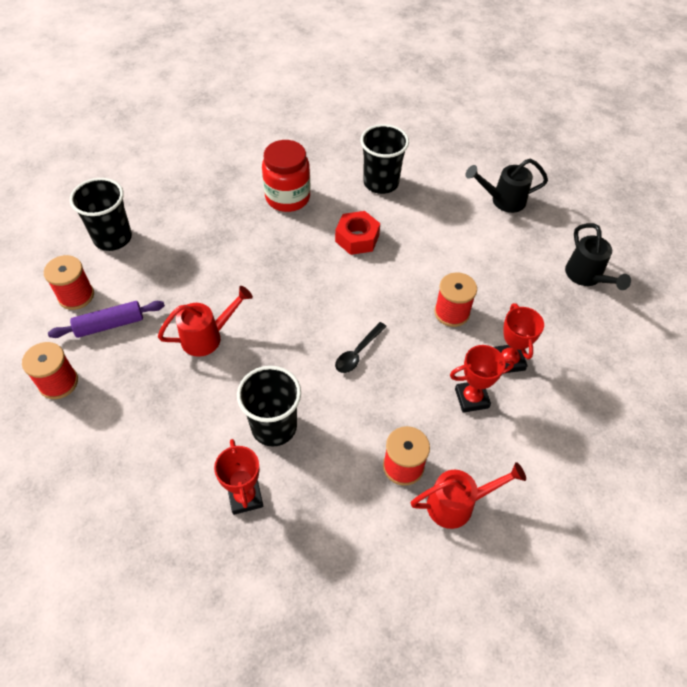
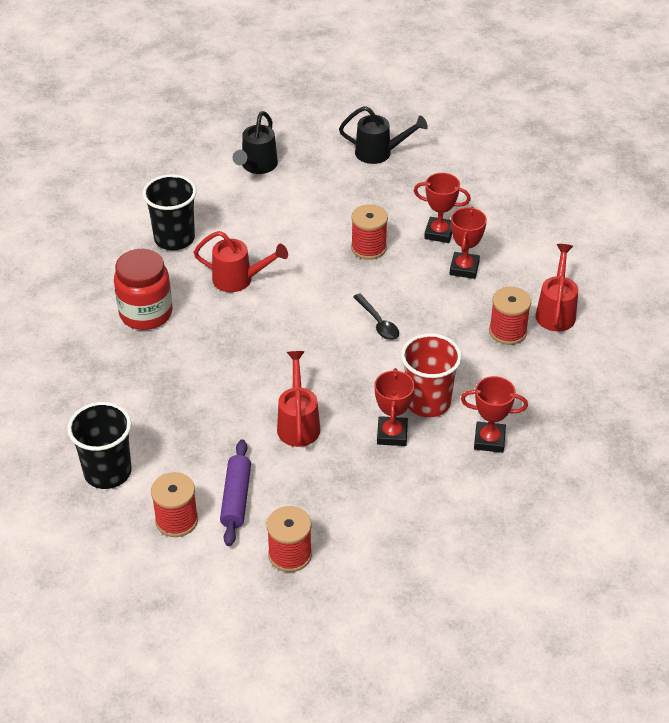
camera: 65 degrees left, 10 degrees down
black cup [237,366,301,447] -> red cup [401,333,462,417]
red nut [335,211,380,255] -> red watering can [193,231,288,292]
none -> red trophy [374,368,415,446]

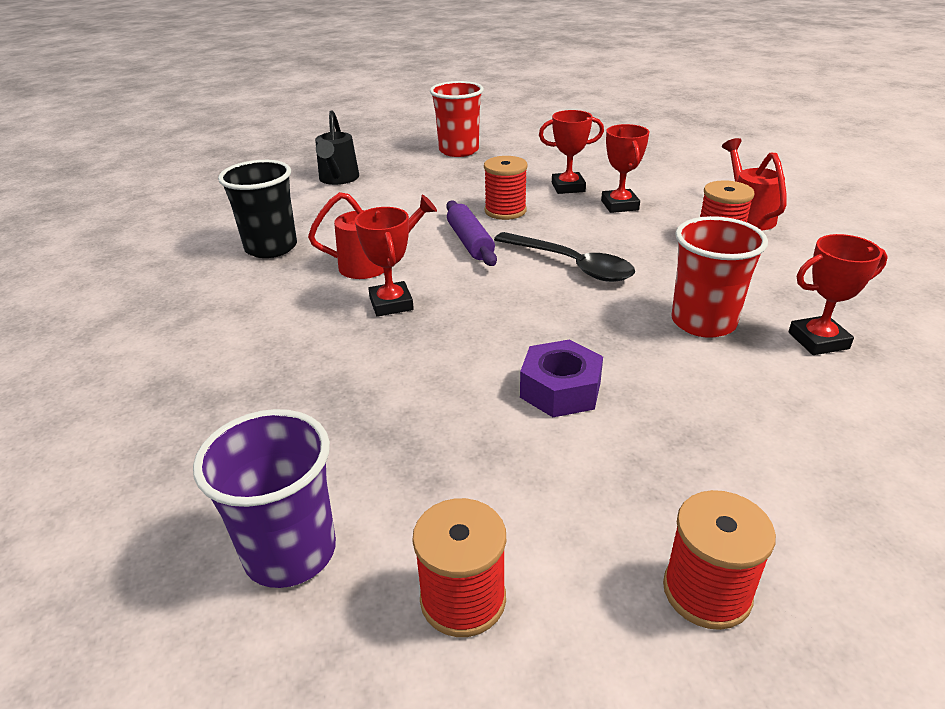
camera: 20 degrees left, 10 degrees down
black cup [67,402,132,489] -> purple cup [193,409,336,588]
red jar [114,249,172,330] -> none
purple rolling pin [220,439,251,546] -> purple rolling pin moved to [446,200,497,266]
red watering can [277,351,320,447] -> purple nut [520,339,603,417]
black watering can [339,106,428,164] -> red cup [430,81,484,157]
black spoon [353,293,399,340] -> black spoon [494,232,635,282], size x1.64
red trophy [374,368,415,446] -> red trophy moved to [355,207,414,317]

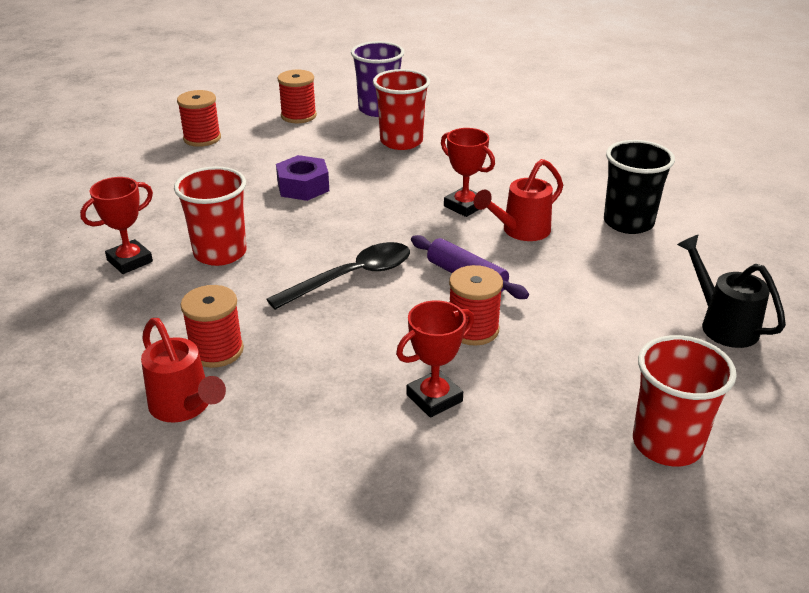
camera: 150 degrees right, 0 degrees up
black spoon [494,232,635,282] -> black spoon turned 135 degrees clockwise [266,242,410,310]
red trophy [601,124,649,213] -> none
none -> red cup [373,69,430,150]

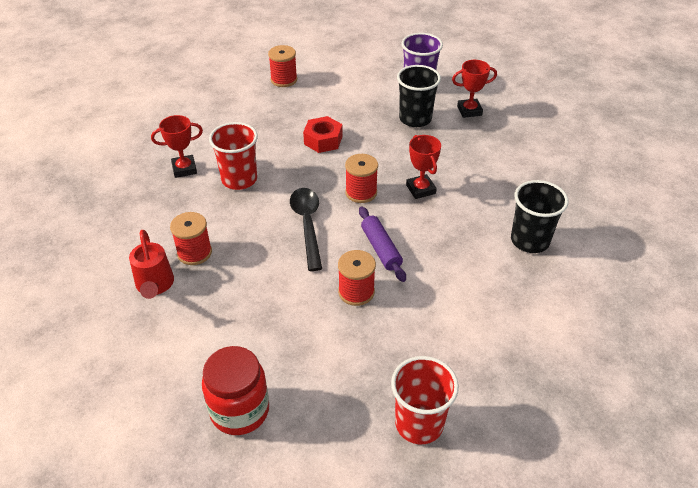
camera: 25 degrees right, 10 degrees up
black spoon [266,242,410,310] -> black spoon turned 90 degrees counterclockwise [290,188,322,271]
purple nut [276,155,329,201] -> red nut [303,116,342,153]
red spool [278,70,317,123] -> red spool moved to [345,154,378,203]
red cup [373,69,430,150] -> black cup [397,65,441,127]
red trophy [396,300,474,418] -> red trophy moved to [452,60,497,118]
red watering can [474,159,563,241] -> none
black watering can [677,235,786,348] -> none
none -> red jar [202,346,269,435]

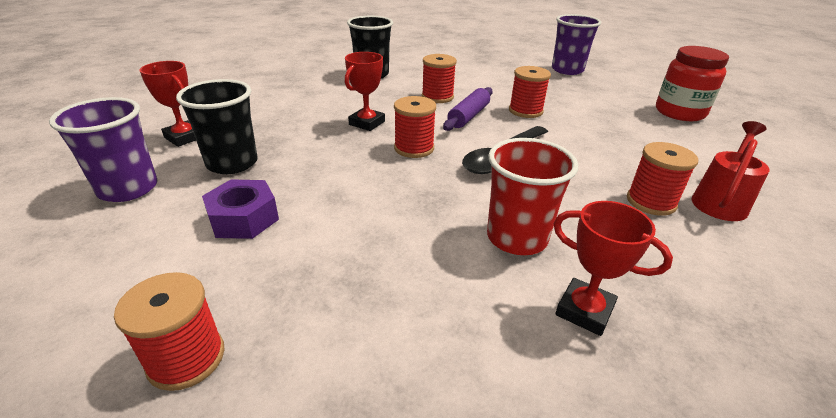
camera: 130 degrees left, 10 degrees down
red nut [303,116,342,153] -> none
red cup [391,356,459,444] -> purple cup [552,14,601,75]
none -> purple nut [202,179,279,239]
none -> red spool [422,54,457,103]

